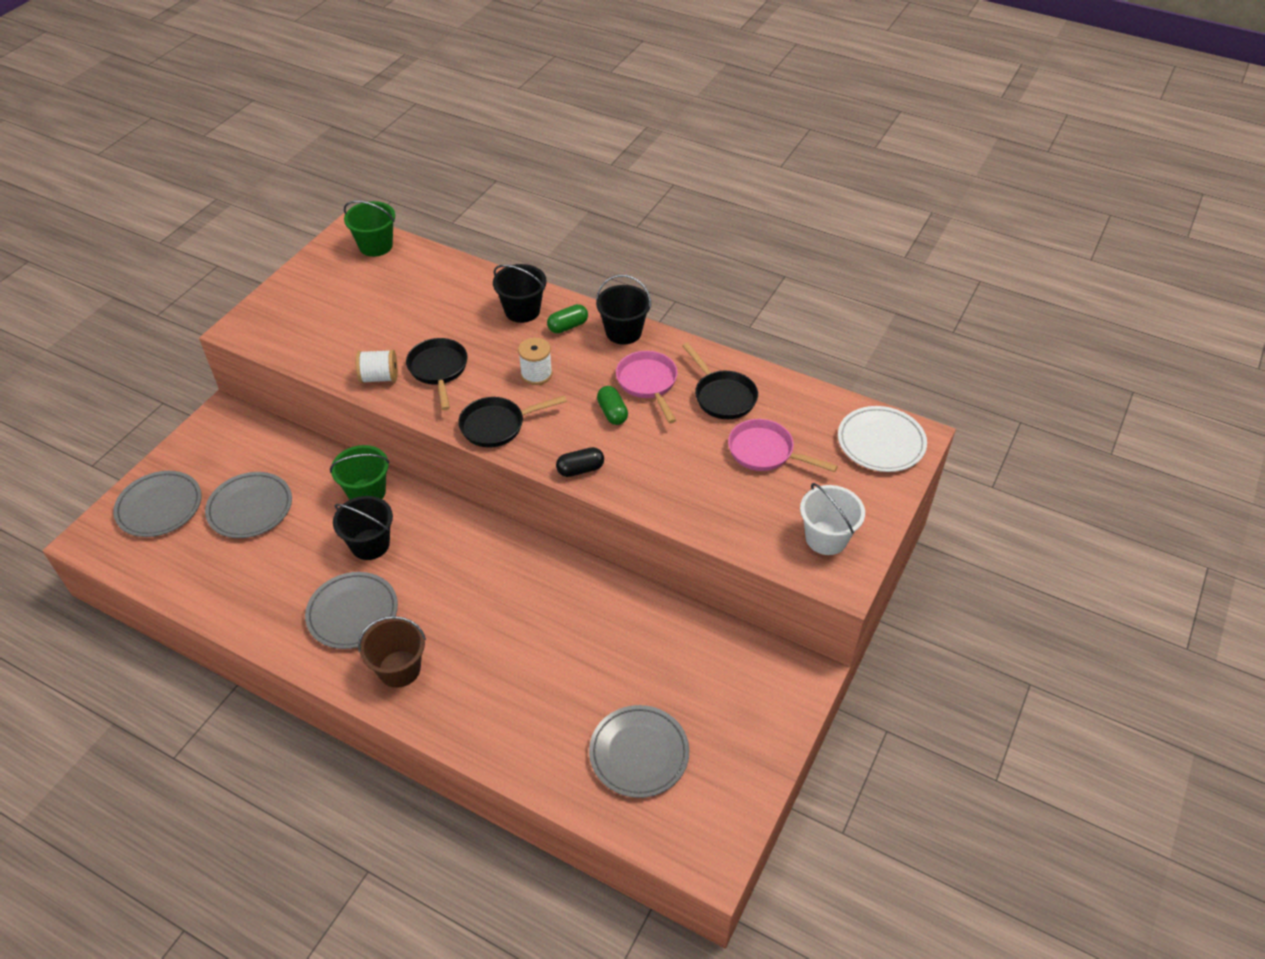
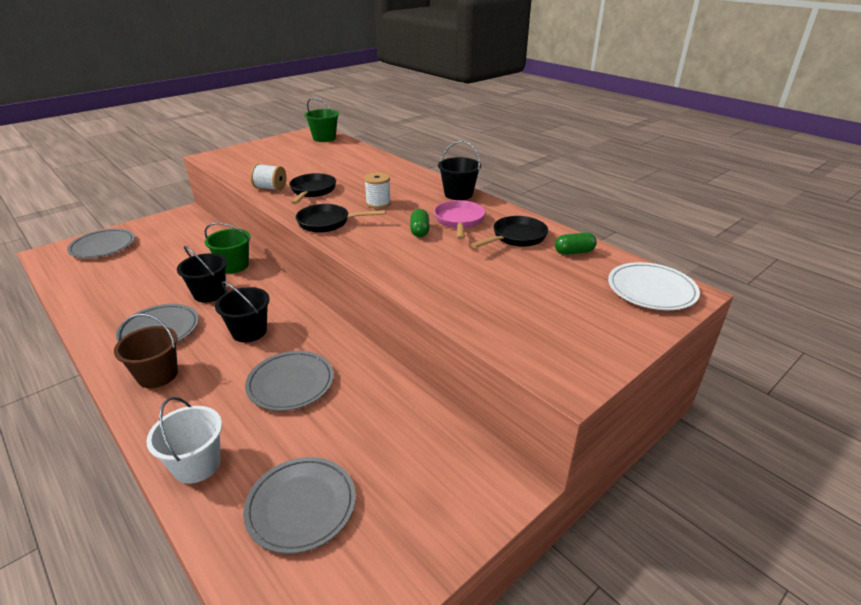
camera: 20 degrees right, 15 degrees down
grey plate [205,472,292,538] -> grey plate moved to [245,351,334,411]
black bucket [493,264,547,323] -> black bucket moved to [215,281,270,342]
green capsule [547,304,588,333] -> green capsule moved to [555,232,597,255]
black capsule [556,447,604,477] -> none
black pan [682,343,758,419] -> black pan turned 120 degrees counterclockwise [471,216,548,248]
pink pan [728,419,838,472] -> none
white bucket [800,483,865,555] -> white bucket moved to [146,397,222,484]

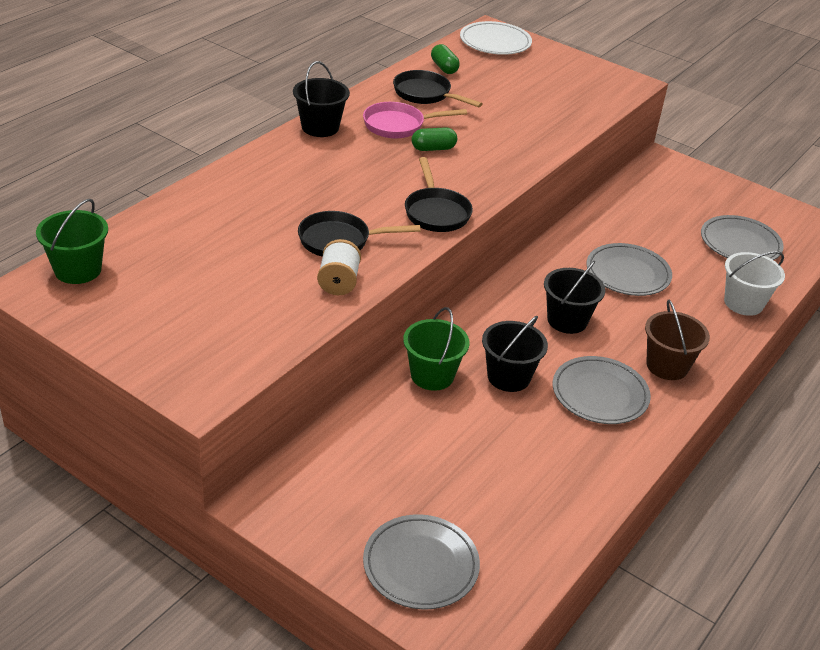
camera: 105 degrees left, 5 degrees up
white spool [364,172,391,209] -> none

